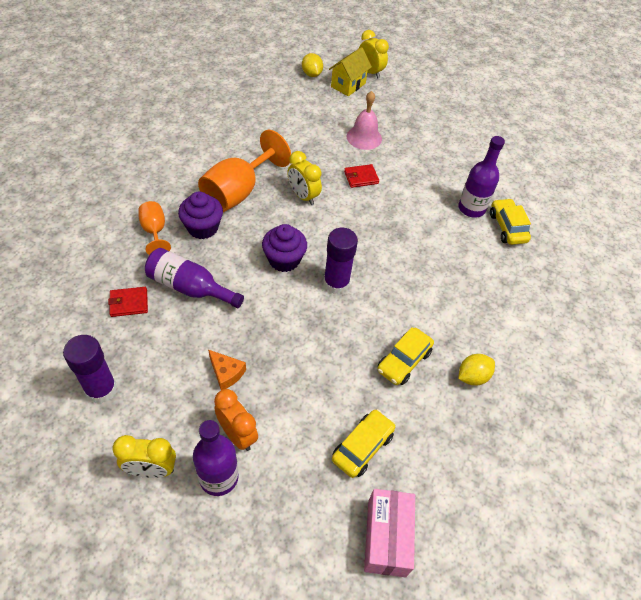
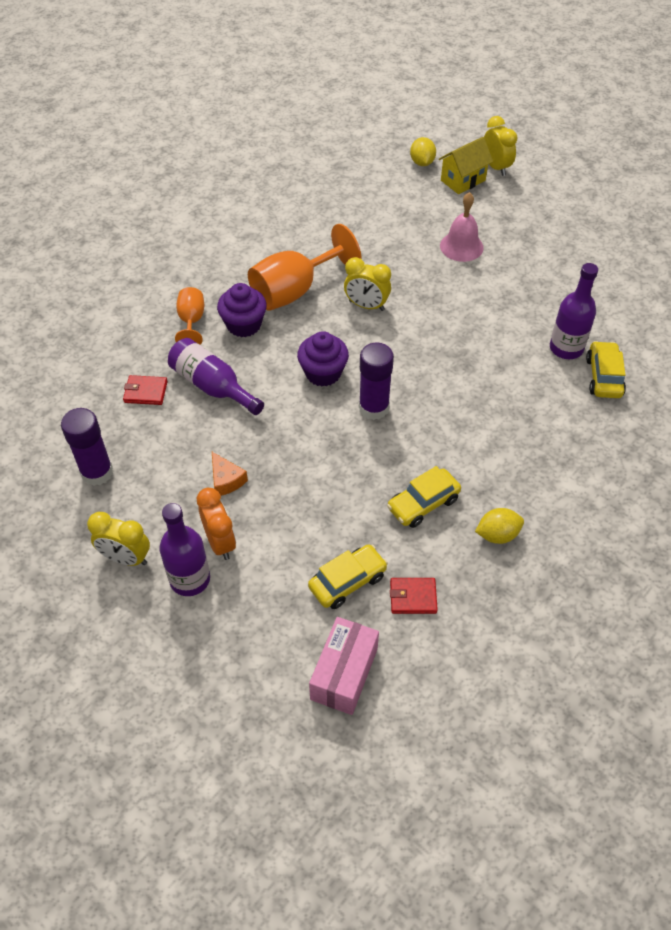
camera: 20 degrees right, 0 degrees up
yellow clock [287,151,322,205] -> yellow clock turned 45 degrees counterclockwise [344,257,391,311]
red wallet [344,164,379,188] -> red wallet moved to [390,578,438,614]

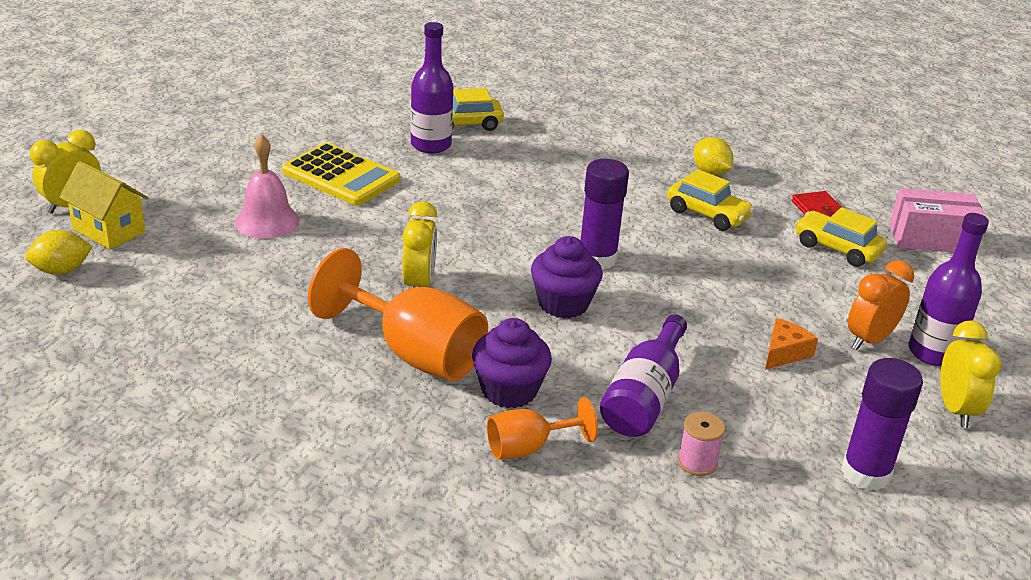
camera: 110 degrees left, 20 degrees down
red wallet [123,375,168,405] -> pink spool [678,412,725,476]
none -> yellow calculator [282,143,400,206]

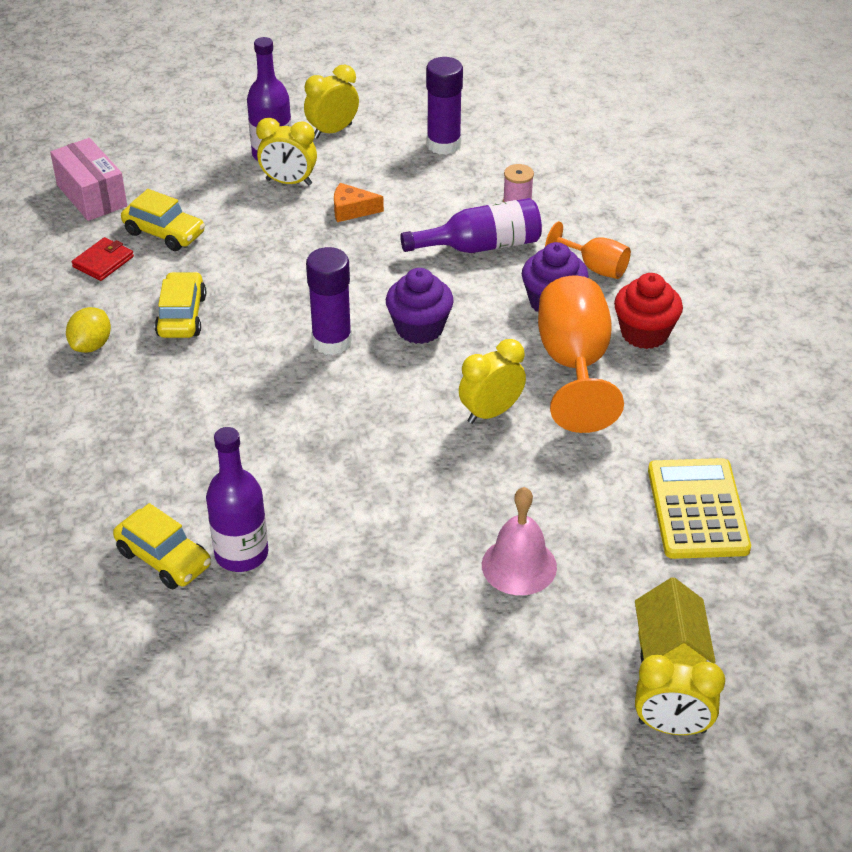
camera: 125 degrees left, 10 degrees up
yellow lemon [25,230,93,275] -> none
yellow calculator [282,143,400,206] -> yellow calculator moved to [648,458,751,559]
yellow car [795,207,887,267] -> yellow car turned 60 degrees counterclockwise [121,189,205,251]
orange clock [848,260,914,350] -> yellow clock [256,118,317,186]
none -> red cupcake [614,273,683,349]

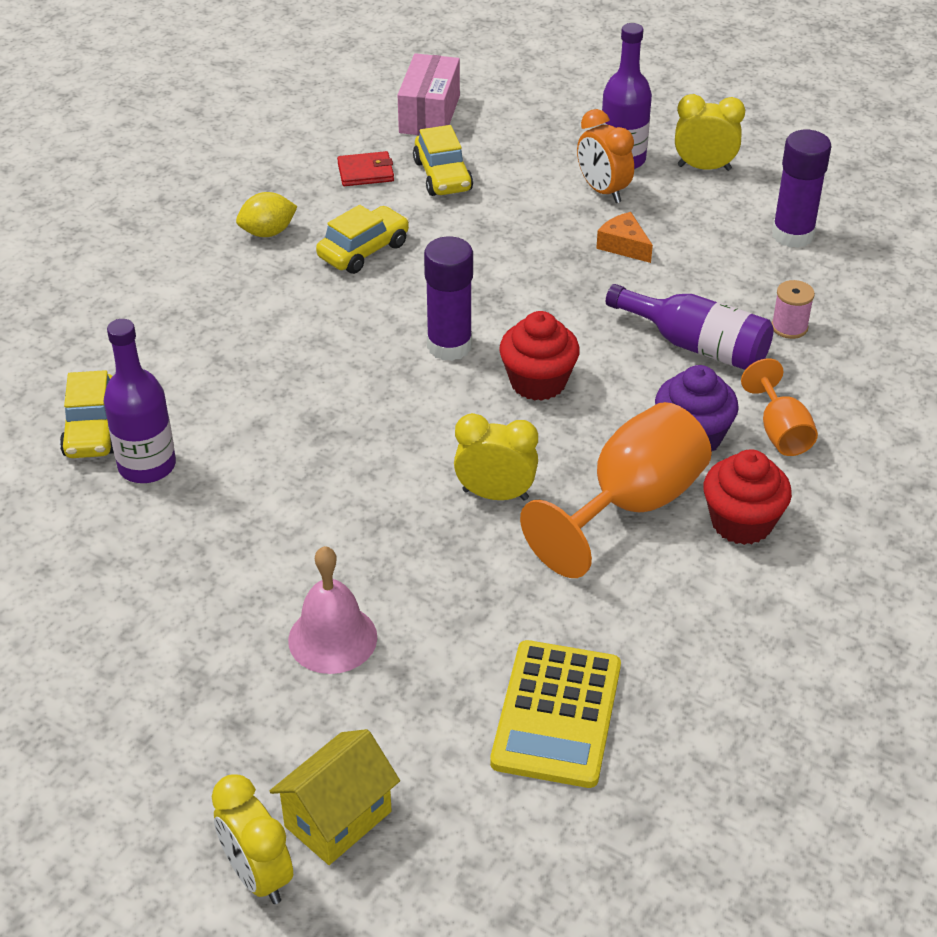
camera: 45 degrees right, 0 degrees up
yellow clock [256,118,317,186] -> orange clock [577,109,634,203]
purple cupcake [386,268,454,344] -> red cupcake [499,311,580,401]
yellow calculator [648,458,751,559] -> yellow calculator turned 150 degrees clockwise [490,640,621,788]

